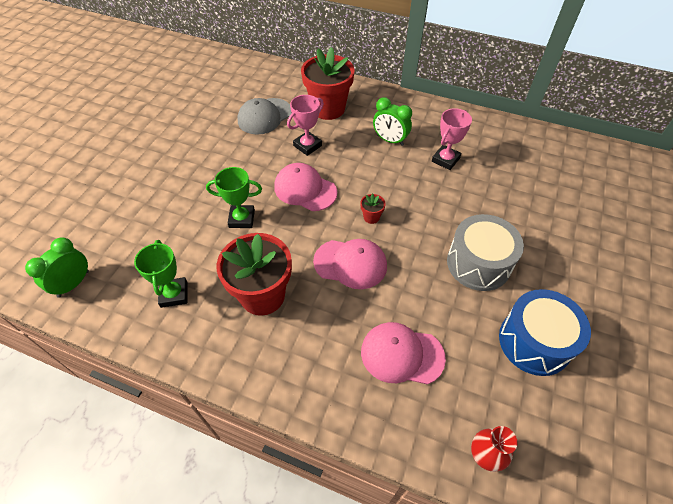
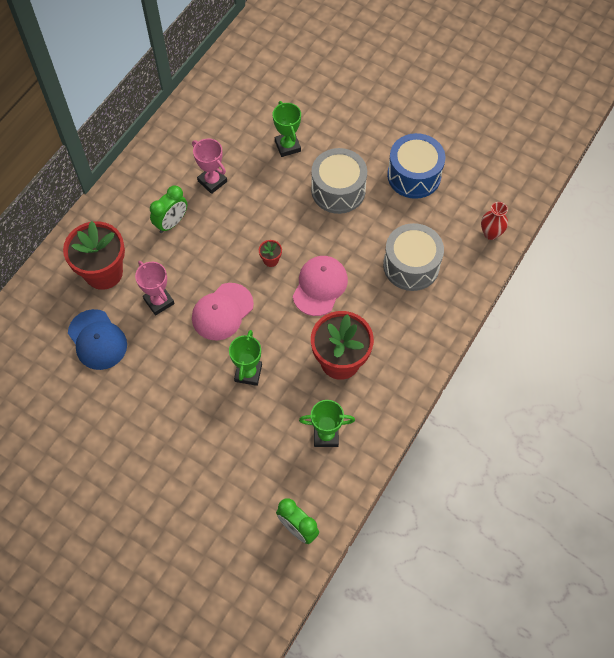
camera: 80 degrees left, 10 degrees up
grey cap [238,98,292,135] -> blue cap [68,309,127,370]
pink cap [361,322,446,385] -> grey drum [383,223,444,291]
none -> green trophy [273,101,301,157]

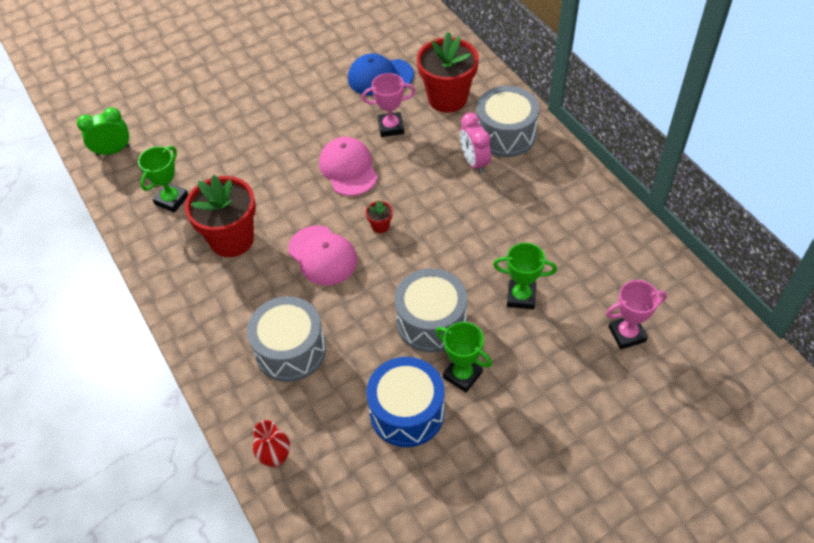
camera: 120 degrees right, 10 degrees down
green clock [150,185,187,233] -> pink clock [460,112,491,174]
pink trophy [192,139,227,194] -> pink trophy moved to [606,280,667,349]
green trophy [229,330,262,386] -> green trophy moved to [436,322,492,393]
none -> grey drum [477,86,539,157]

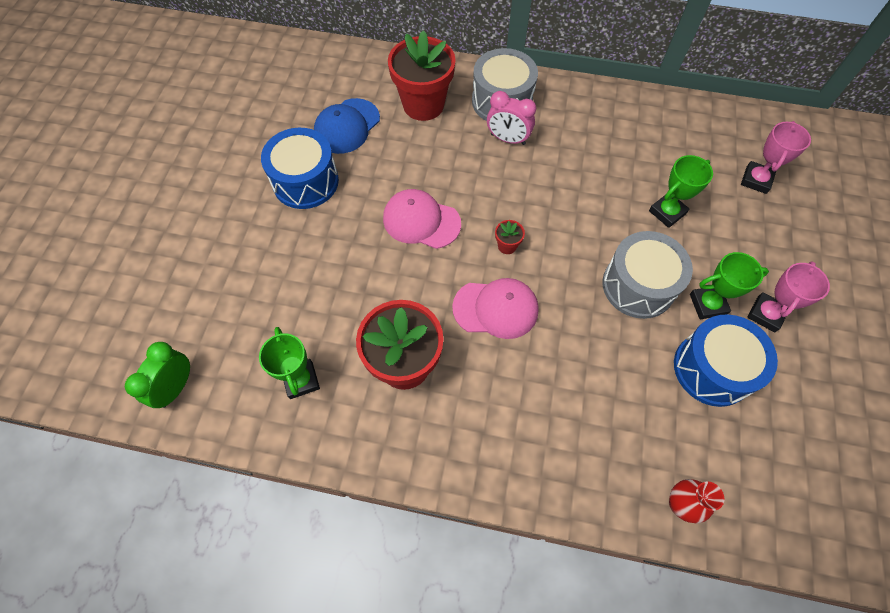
camera: 50 degrees left, 10 degrees up
grey drum [247,296,326,382] -> none
pink trophy [362,73,415,137] -> pink trophy moved to [747,261,830,332]
none -> blue drum [261,128,339,209]

